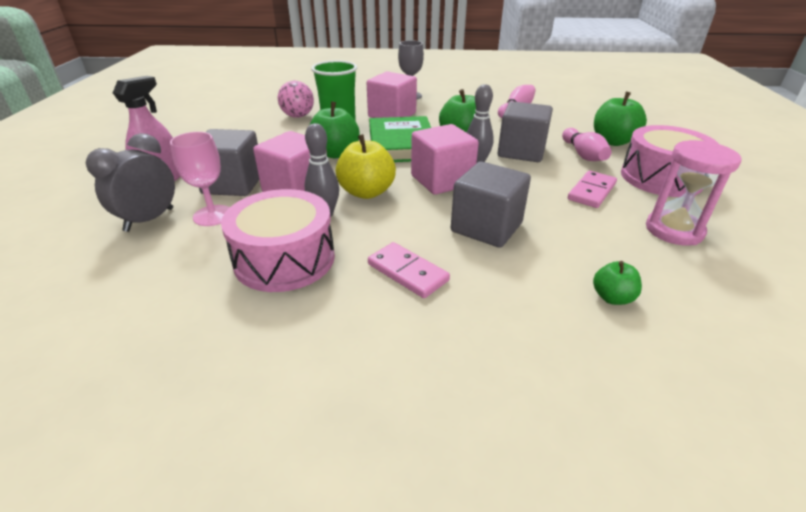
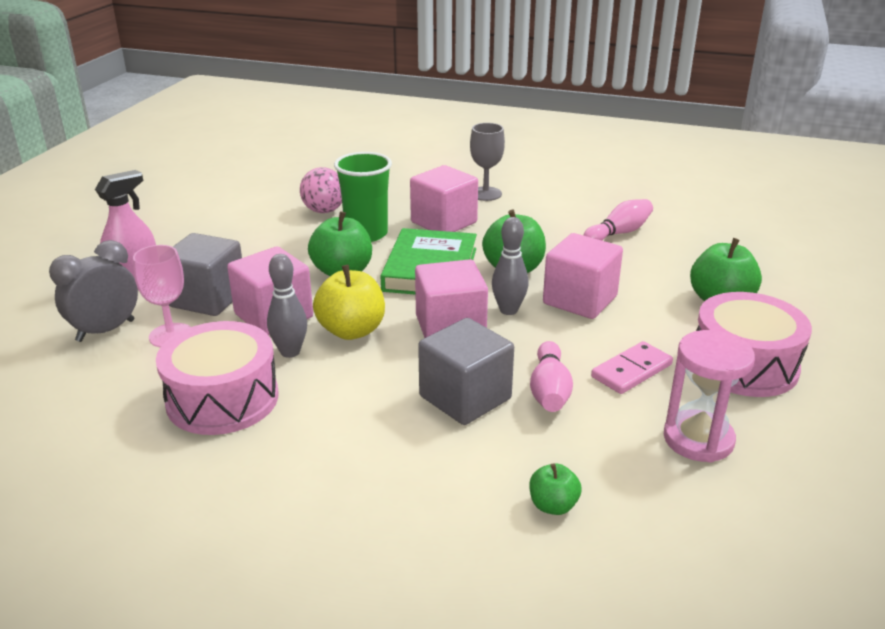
camera: 15 degrees right, 5 degrees down
pink domino [368,242,450,298] -> none
grey cube [498,101,553,162] -> pink cube [543,233,623,319]
pink bowling pin [562,128,612,161] -> pink bowling pin moved to [530,341,573,412]

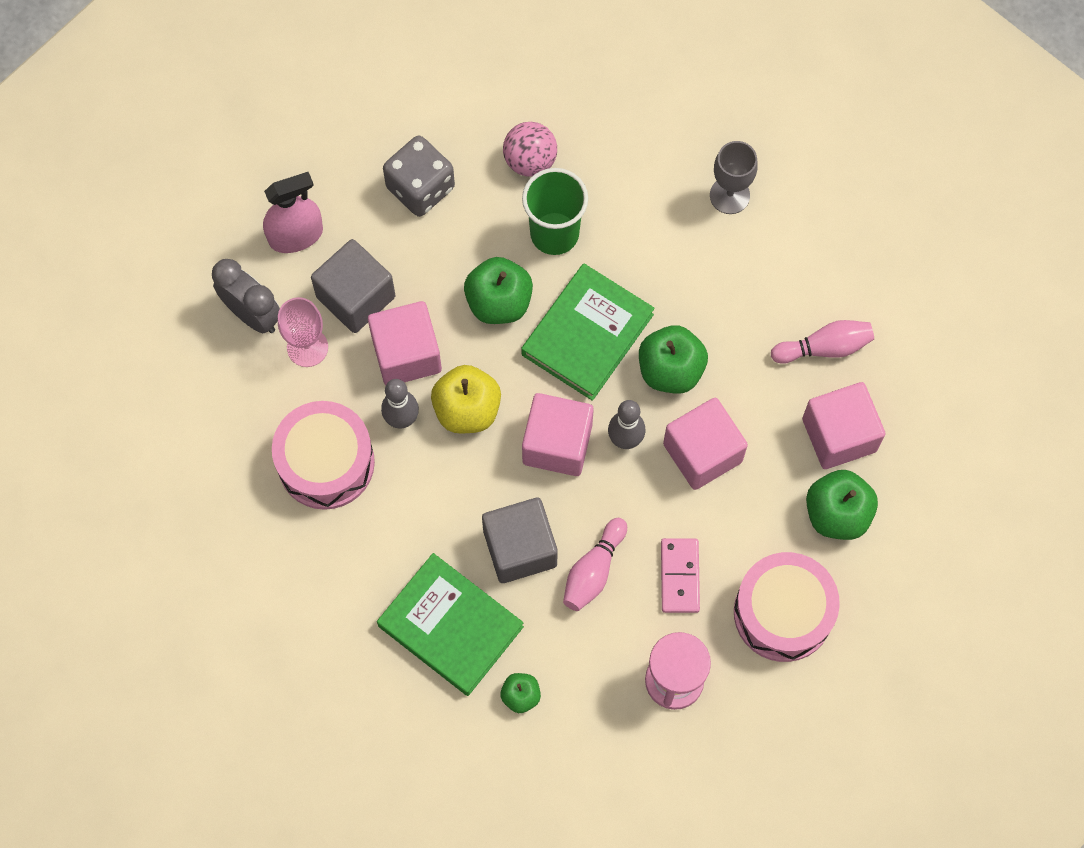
camera: 25 degrees right, 40 degrees up
grey clock [49,240,138,342] -> grey clock turned 60 degrees clockwise [212,259,280,333]
pink cube [410,165,478,232] -> pink cube moved to [802,382,885,469]
pink domino [591,341,673,394] -> pink domino turned 75 degrees counterclockwise [661,538,700,613]
none -> green book [377,553,524,696]
none -> grey dice [383,136,455,217]

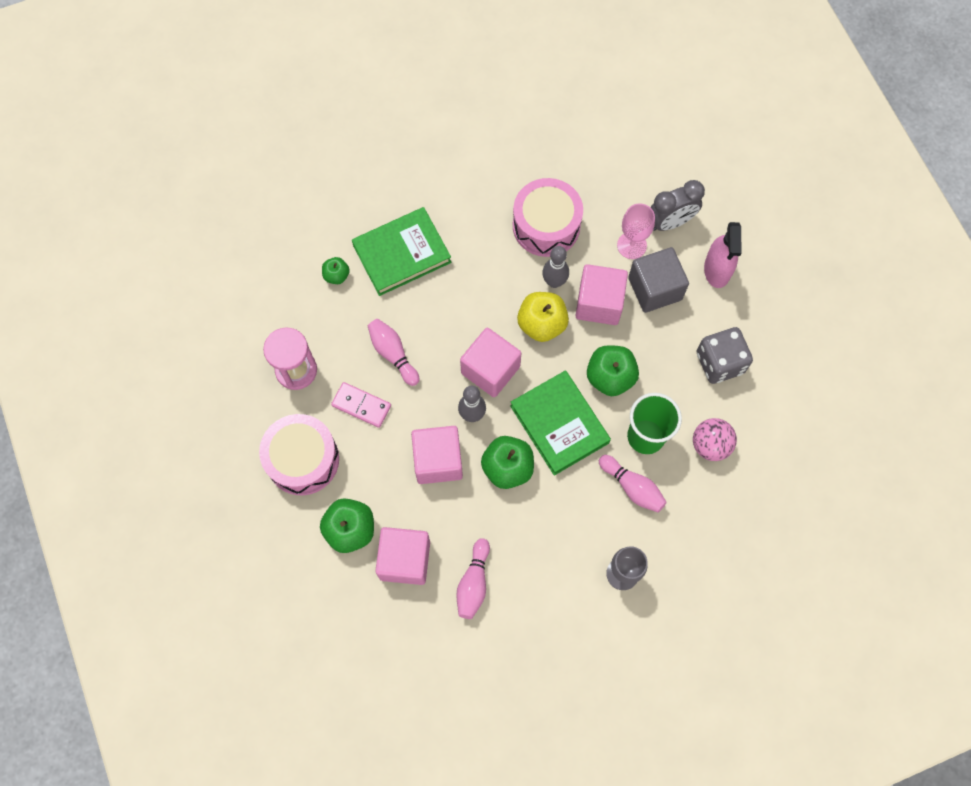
camera: 115 degrees right, 0 degrees up
grey cube [482,498,558,583] -> none
none -> pink bowling pin [599,455,667,513]

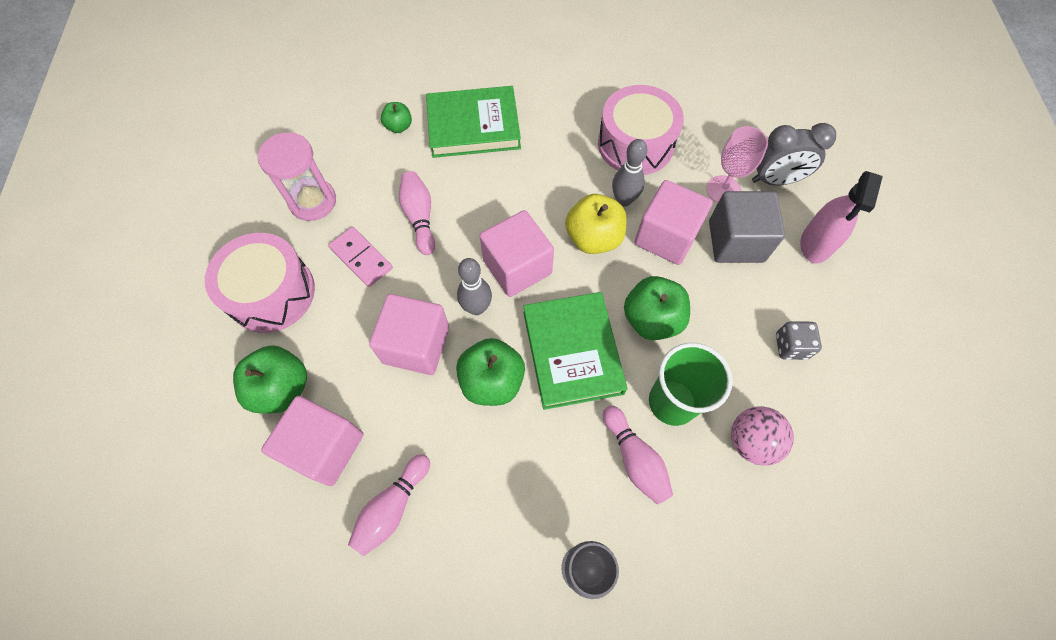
camera: 20 degrees right, 5 degrees down
grey dice [697,327,753,384] -> grey dice [776,321,822,360], size x0.60

